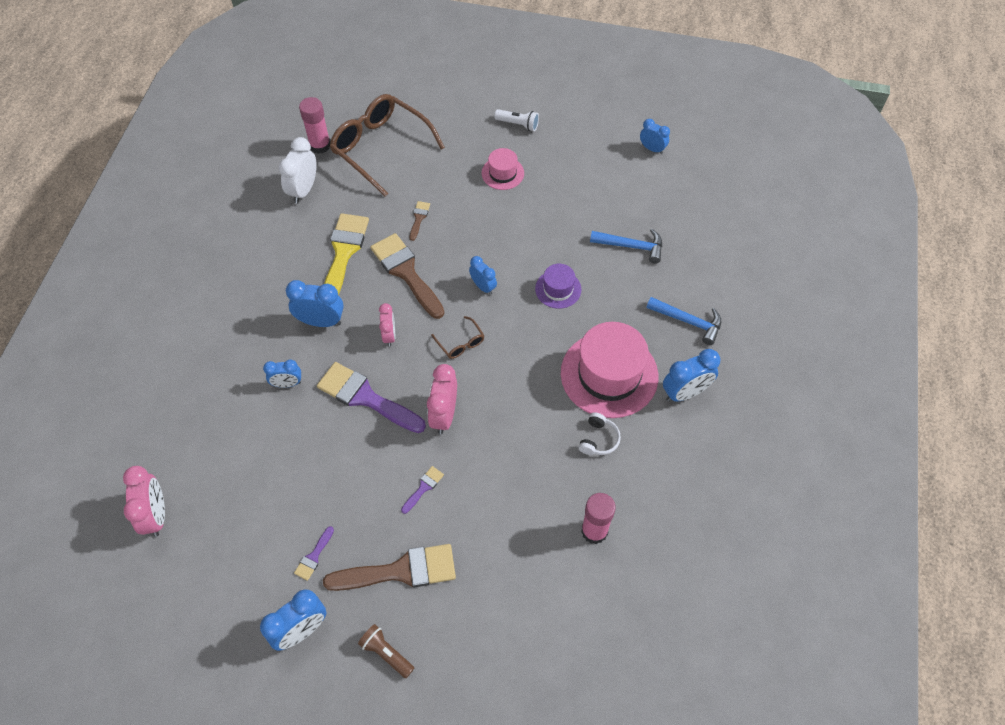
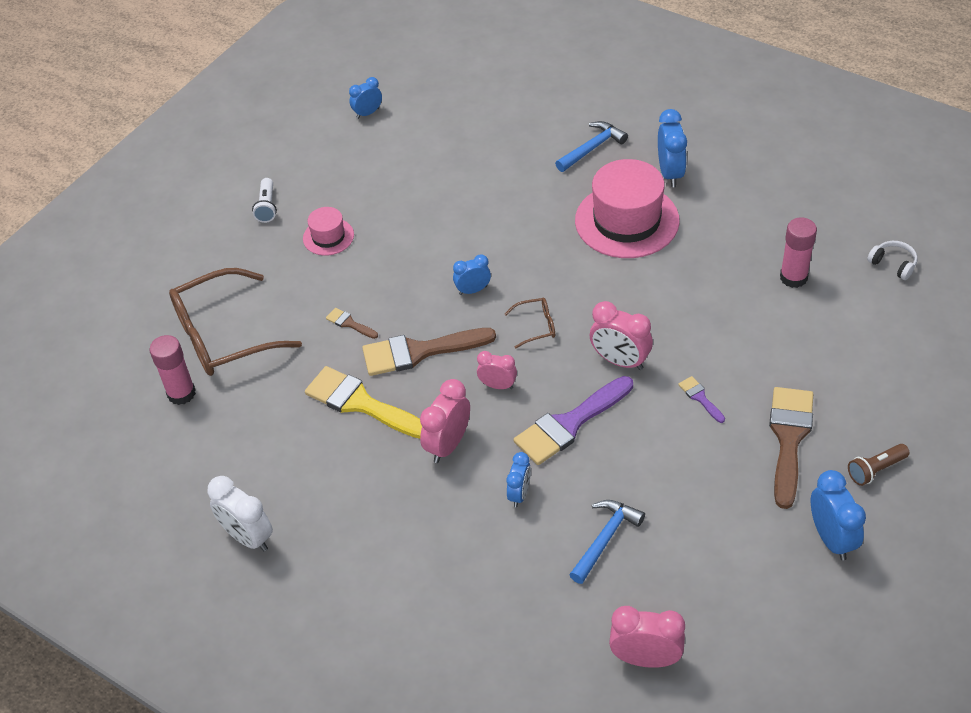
camera: 65 degrees left, 10 degrees down
white clock [279,137,317,204] -> white clock moved to [208,476,273,551]
blue clock [286,280,344,327] -> pink clock [420,379,470,463]
purple brush [294,526,334,581] -> none
white flashlight [494,109,539,131] -> white flashlight turned 135 degrees clockwise [252,178,277,223]
purple hat [535,264,581,309] -> none
white headphones [579,412,621,455] -> white headphones moved to [867,241,918,280]
blue hammer [590,229,662,264] -> blue hammer moved to [569,500,645,584]

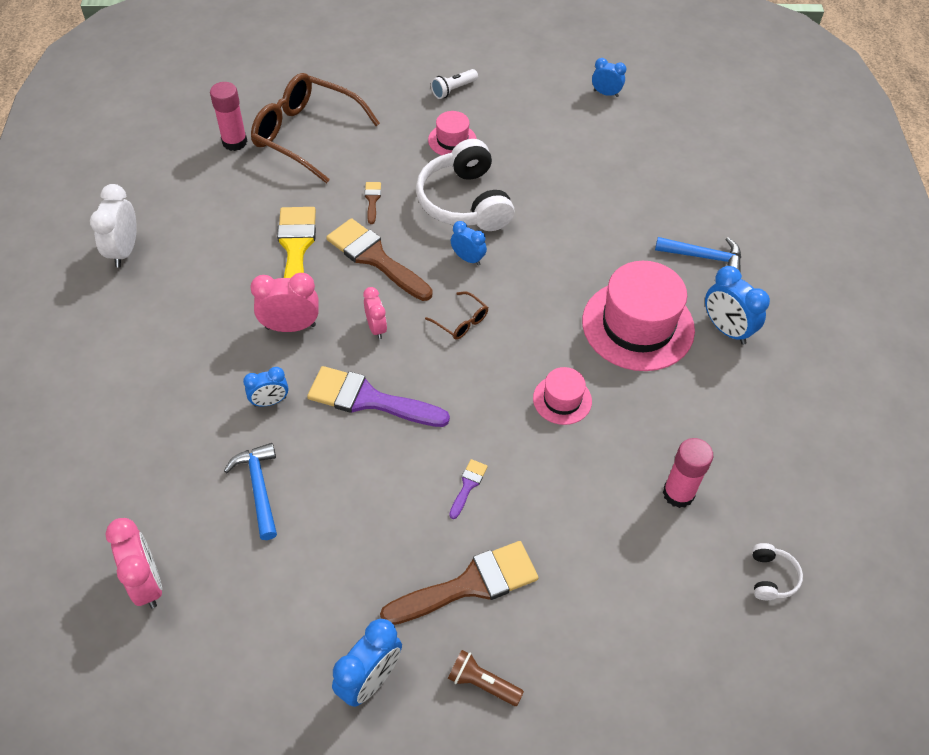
camera: 50 degrees right, 5 degrees up
blue hammer [569,500,645,584] -> blue hammer turned 105 degrees counterclockwise [224,443,277,540]
pink clock [590,301,653,370] -> none
blue clock [658,109,687,187] -> blue clock turned 90 degrees clockwise [705,266,770,345]
none -> white headphones [416,139,514,231]
none -> pink hat [533,367,592,425]

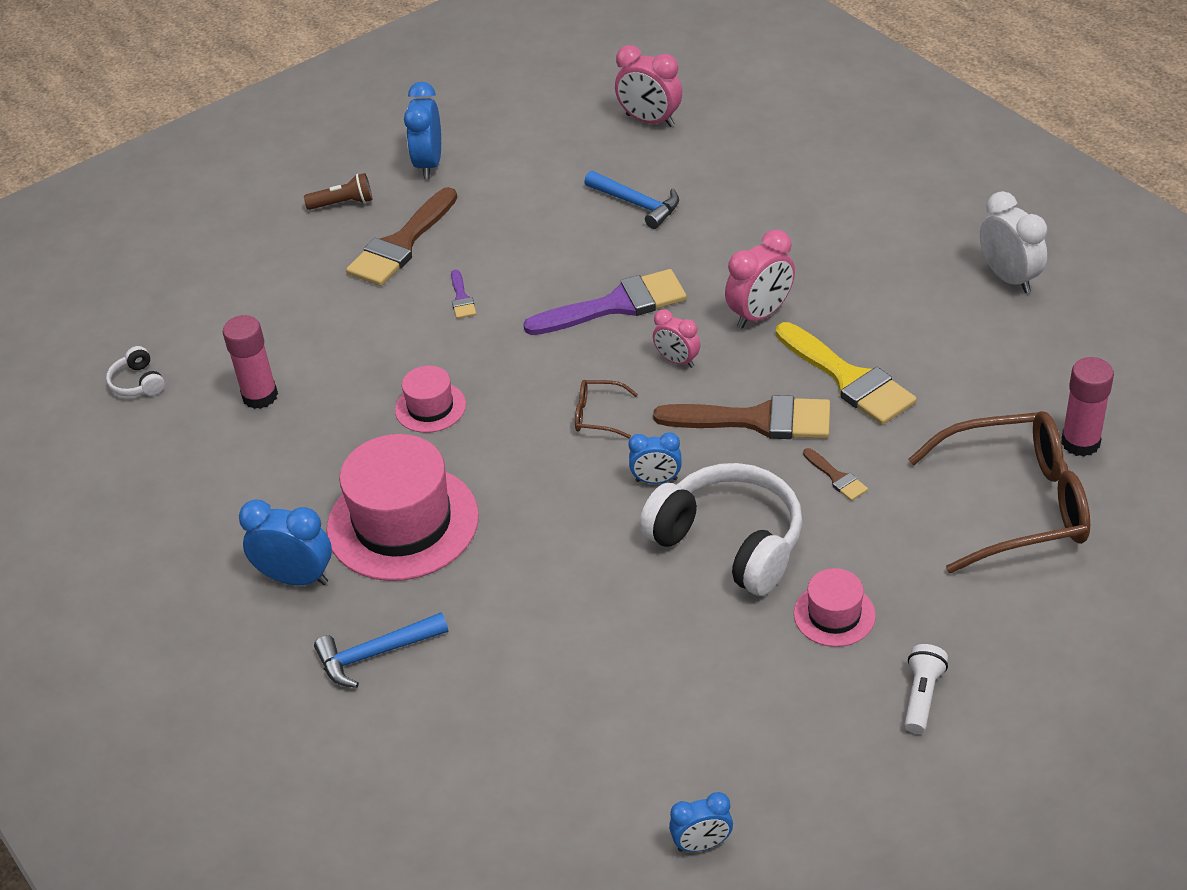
camera: 150 degrees right, 10 degrees down
blue clock [243,367,288,407] -> none

